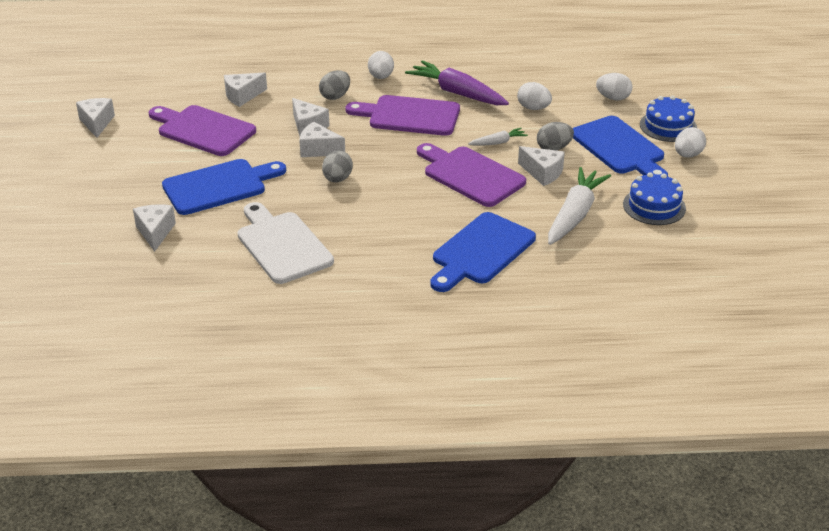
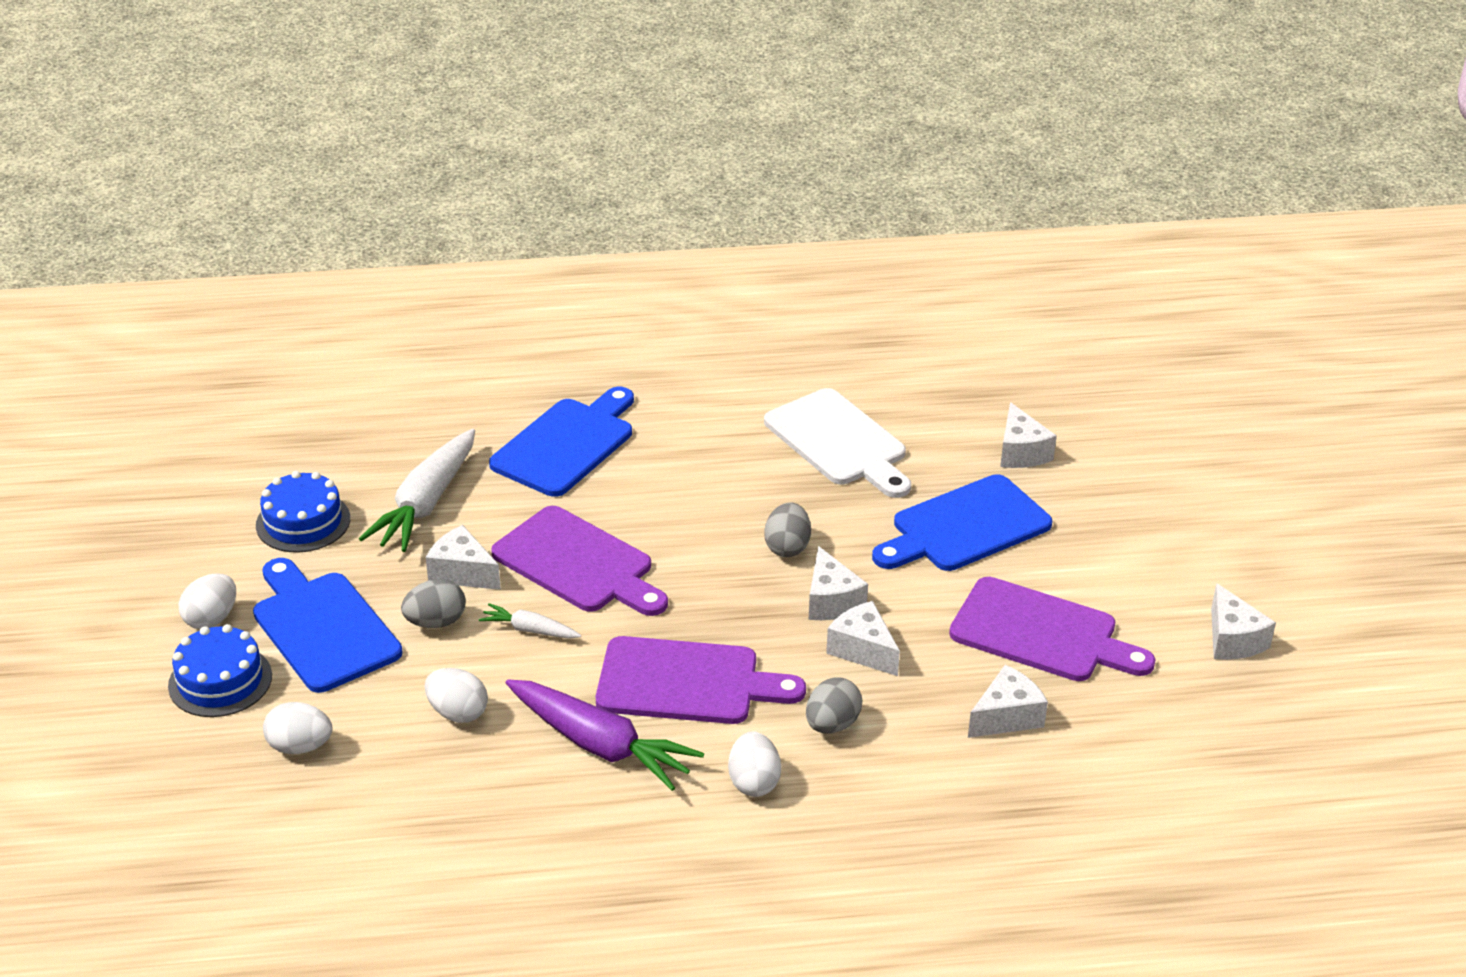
camera: 175 degrees right, 0 degrees up
white cheese [299,122,345,157] -> white cheese turned 60 degrees clockwise [809,546,868,620]
white carrot [468,128,528,146] -> white carrot turned 45 degrees clockwise [479,603,581,639]

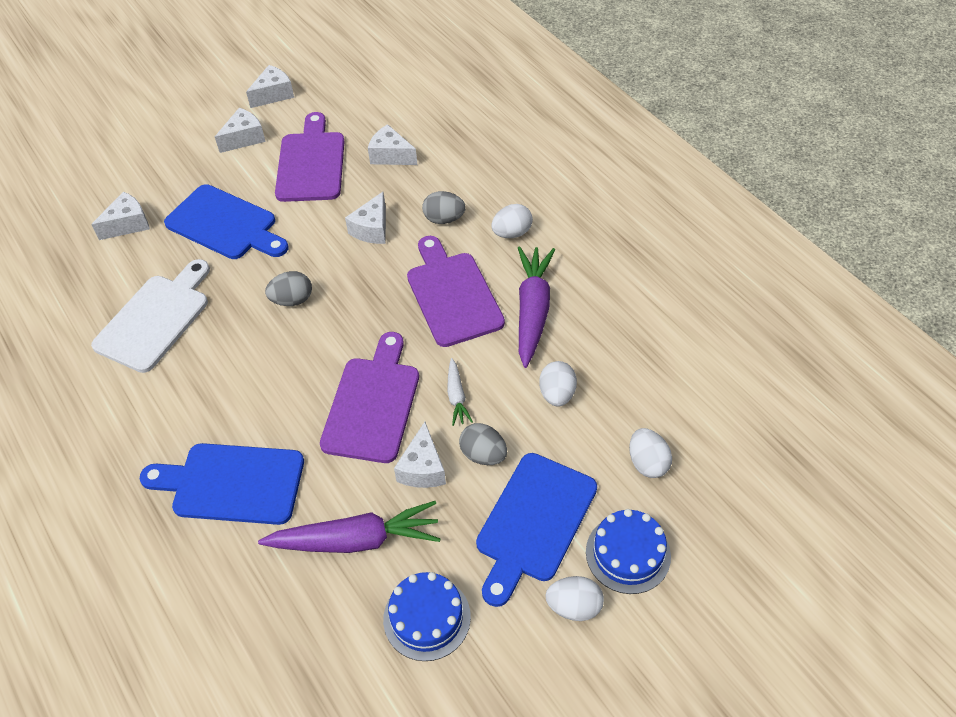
camera: 115 degrees left, 15 degrees up
white carrot [359,429,475,552] -> purple carrot [258,501,441,553]
white cheese [809,546,868,620] -> white cheese moved to [215,108,266,153]

